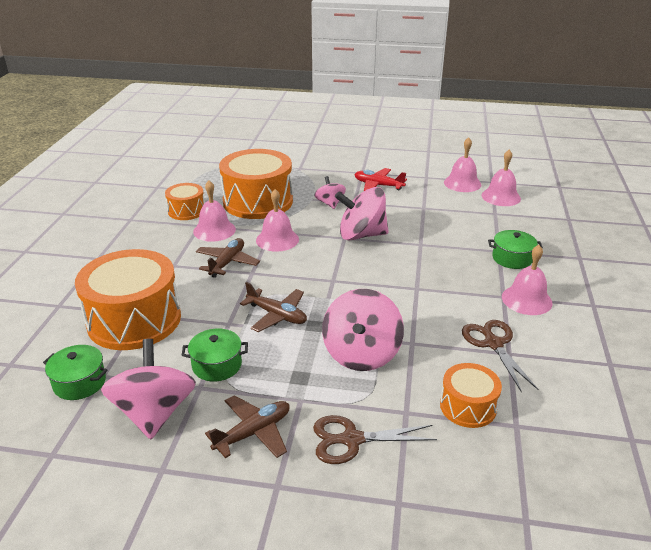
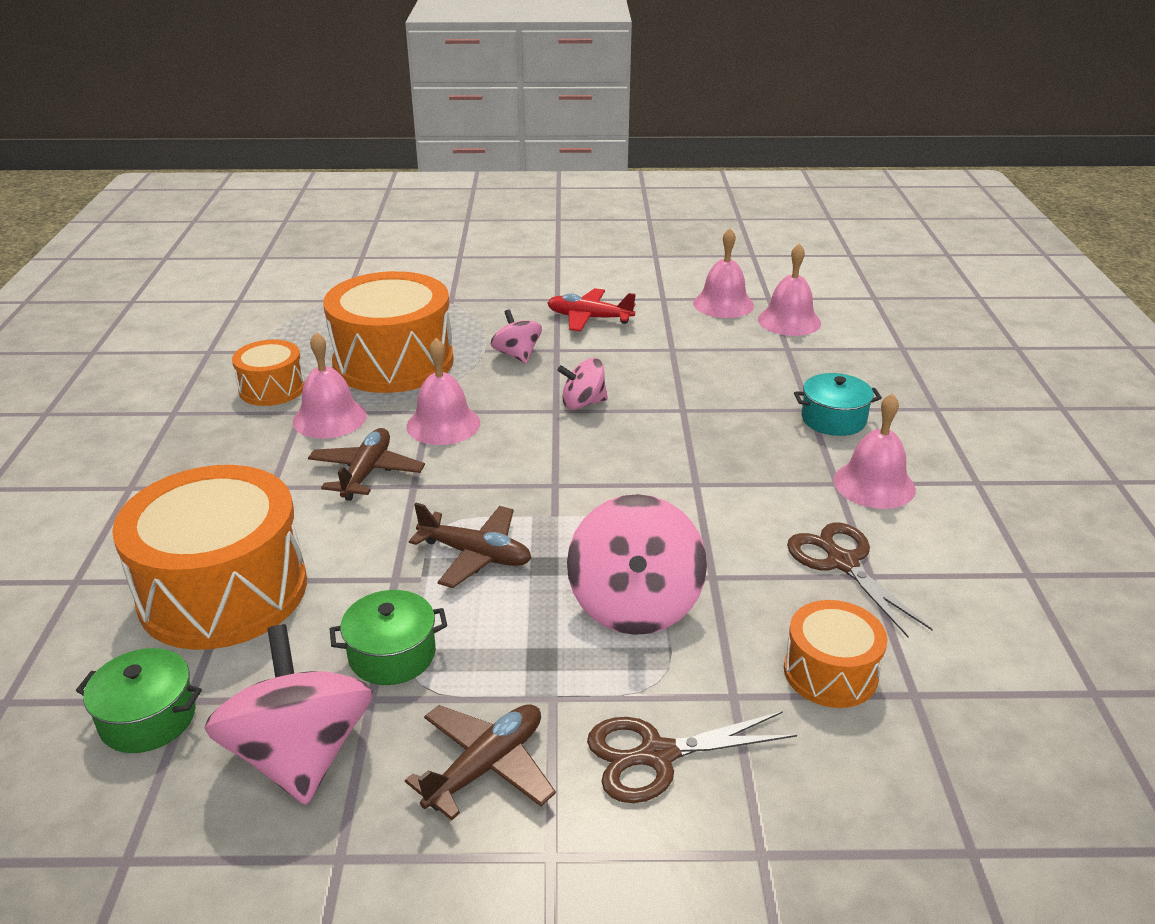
camera: 10 degrees left, 0 degrees up
pink spinning top [335,187,389,241] -> pink spinning top [557,358,608,410], size x0.56
green pot [488,230,543,269] -> turquoise pot [794,373,882,436]

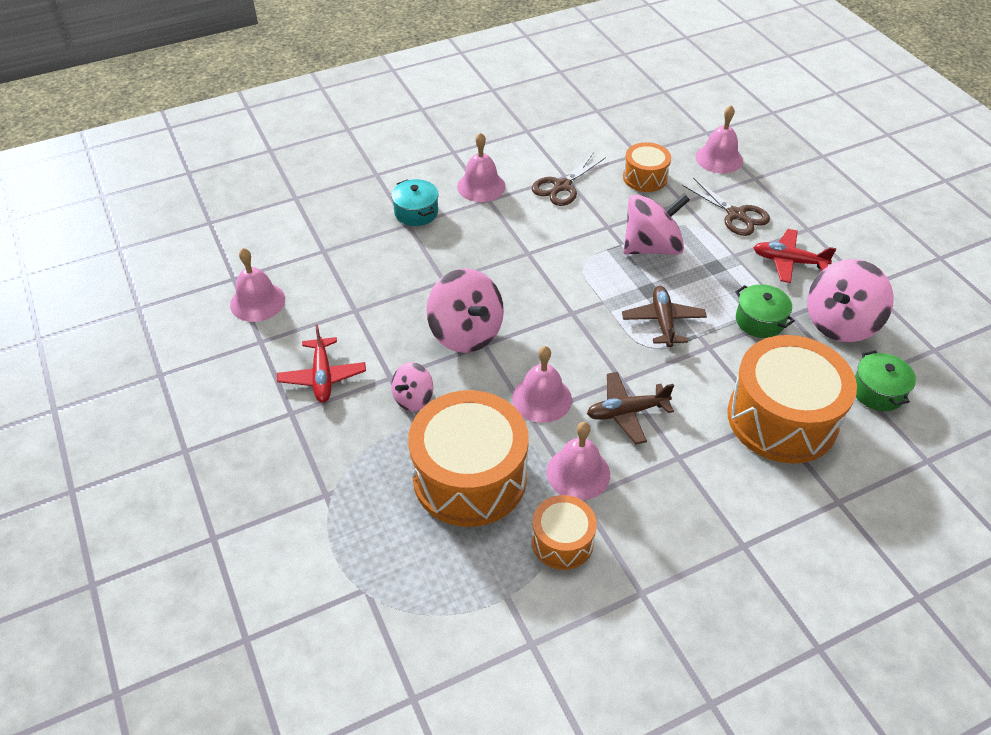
camera: 115 degrees left, 15 degrees up
brown plane [405,704,556,820] -> red plane [753,229,836,283]
pink spinning top [557,358,608,410] -> pink spinning top [426,269,504,353], size x1.79
pink bell [758,243,821,336] -> pink bell moved to [695,105,743,173]

